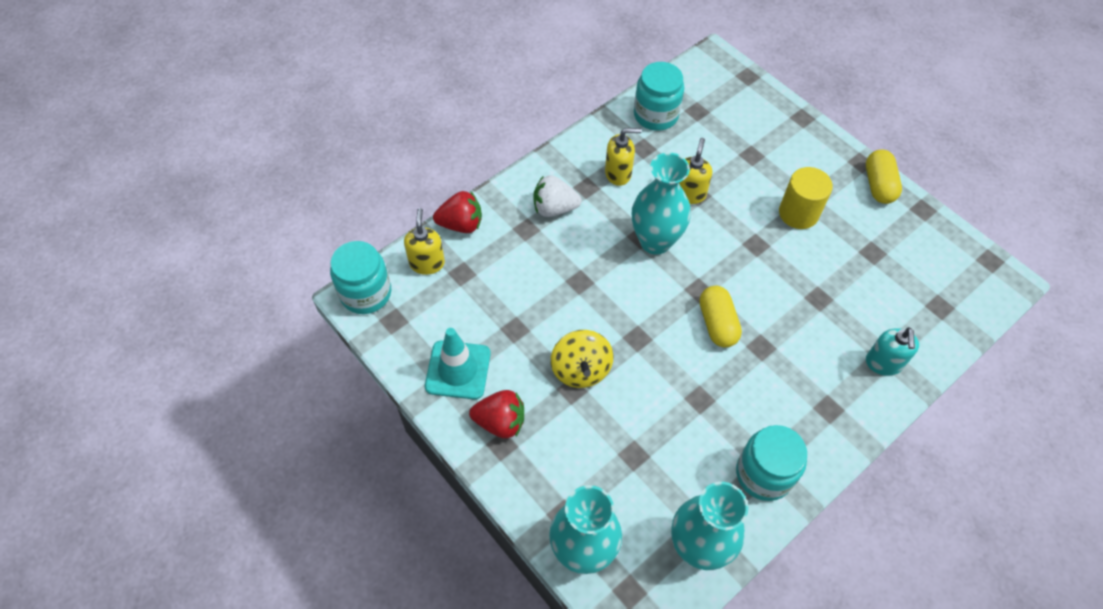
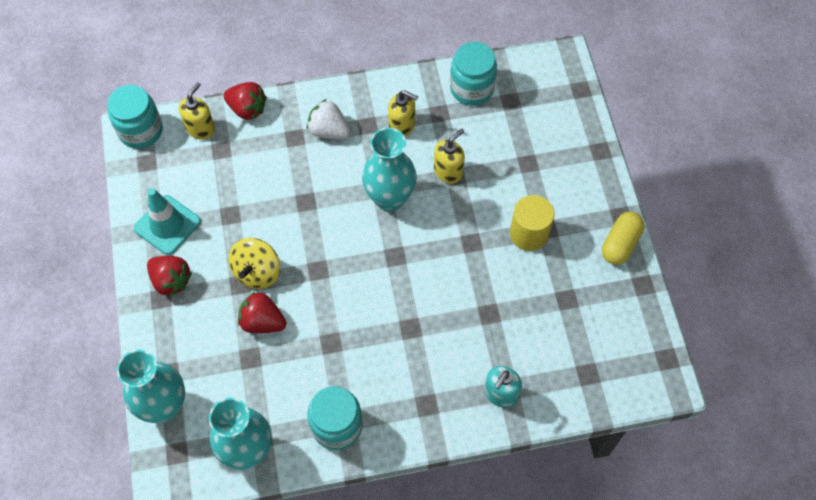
camera: 30 degrees right, 5 degrees up
yellow capsule [700,286,742,347] -> none
none -> red strawberry [238,292,287,333]

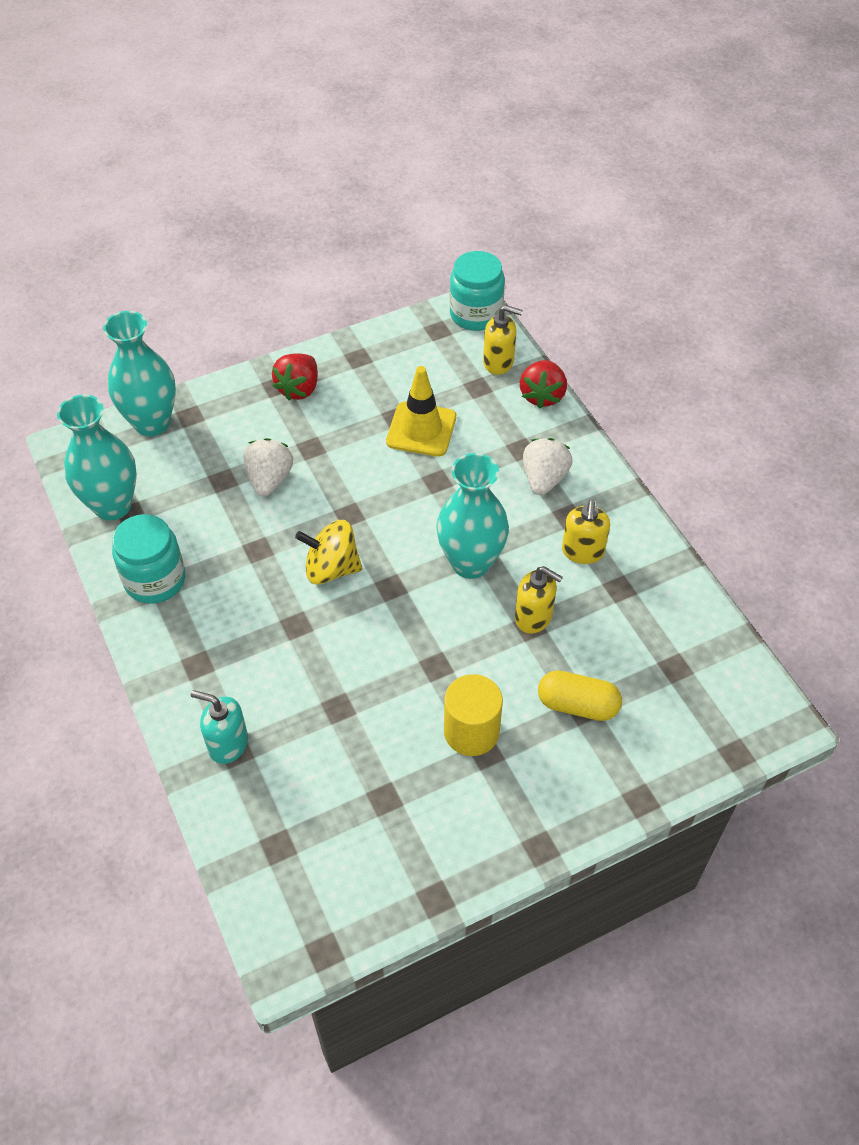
camera: 75 degrees right, 10 degrees down
turquoise traffic cone [134,188,201,255] -> none
yellow spinning top [229,238,280,289] -> yellow spinning top moved to [295,520,362,585]
red strawberry [238,292,287,333] -> white strawberry [243,438,293,496]
turquoise jar [450,42,497,106] -> none
yellow capsule [602,212,644,265] -> yellow capsule moved to [538,670,622,721]
none -> yellow traffic cone [386,366,456,457]

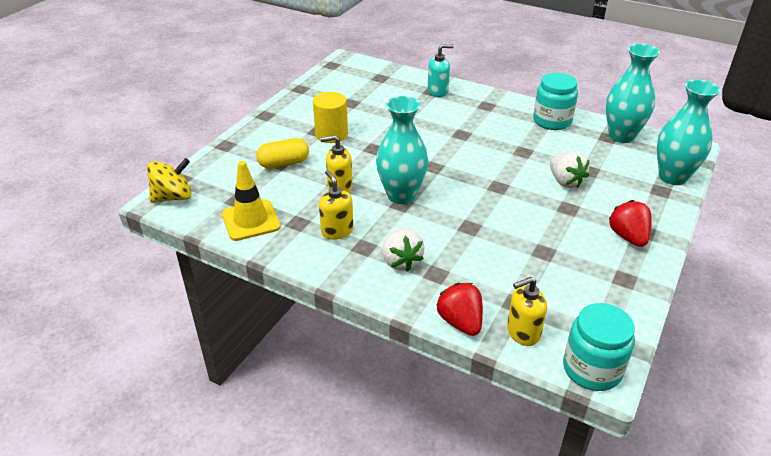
camera: 145 degrees right, 15 degrees down
yellow spinning top [295,520,362,585] -> yellow spinning top moved to [147,158,192,203]
yellow traffic cone [386,366,456,457] -> yellow traffic cone moved to [222,161,281,241]

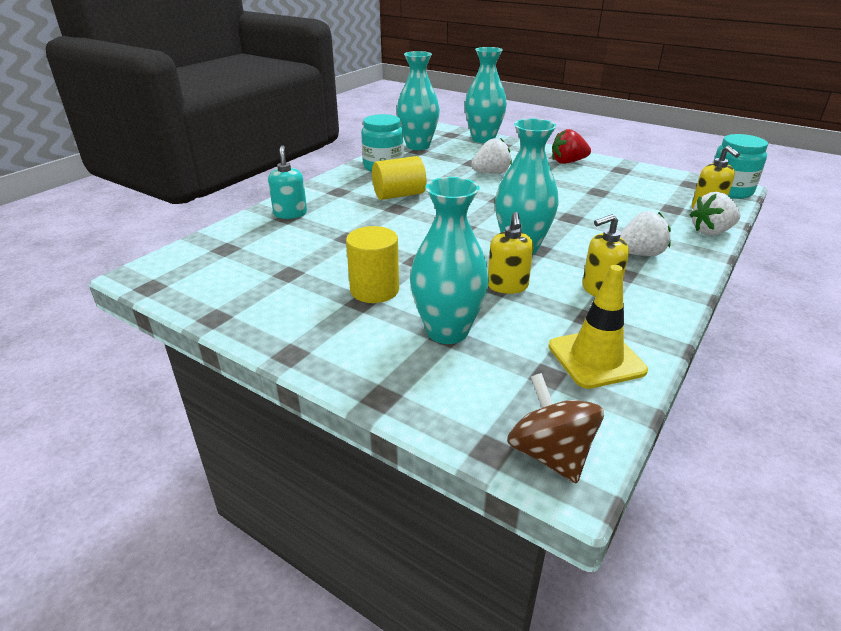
camera: 85 degrees left, 5 degrees down
yellow spinning top [147,158,192,203] -> brown spinning top [507,373,604,484]
yellow capsule [256,138,309,169] -> turquoise vase [410,177,489,344]
red strawberry [436,283,483,336] -> white strawberry [690,192,741,235]
none -> yellow cylinder [372,156,426,200]

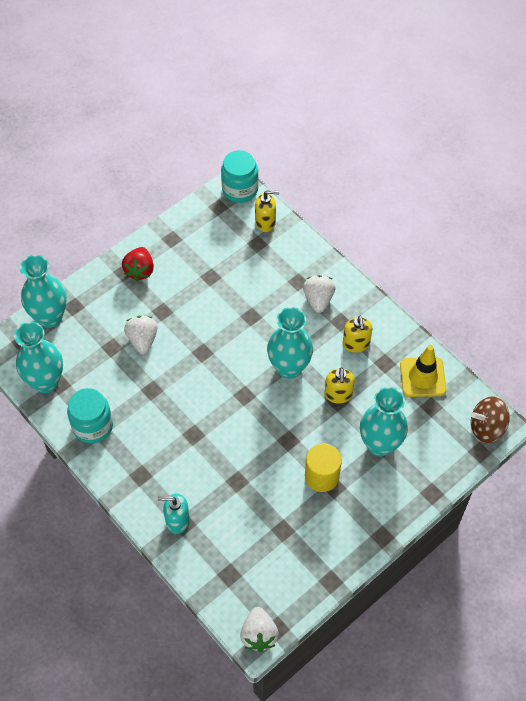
camera: 75 degrees left, 25 degrees up
yellow cylinder [372,156,426,200] -> none
yellow soap dispenser [488,212,533,294] -> yellow soap dispenser turned 75 degrees clockwise [324,367,355,404]
white strawberry [690,192,741,235] -> white strawberry moved to [240,607,279,652]

